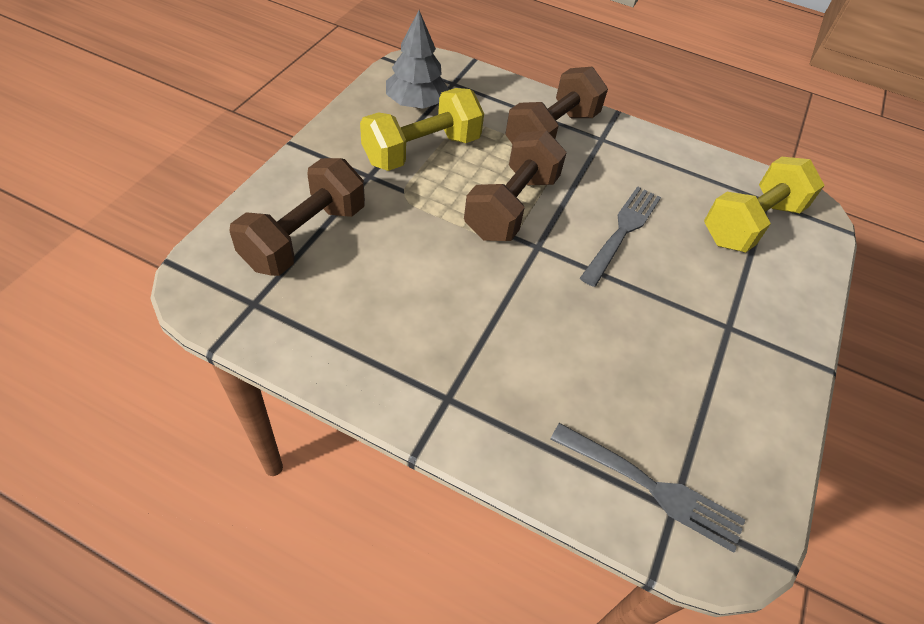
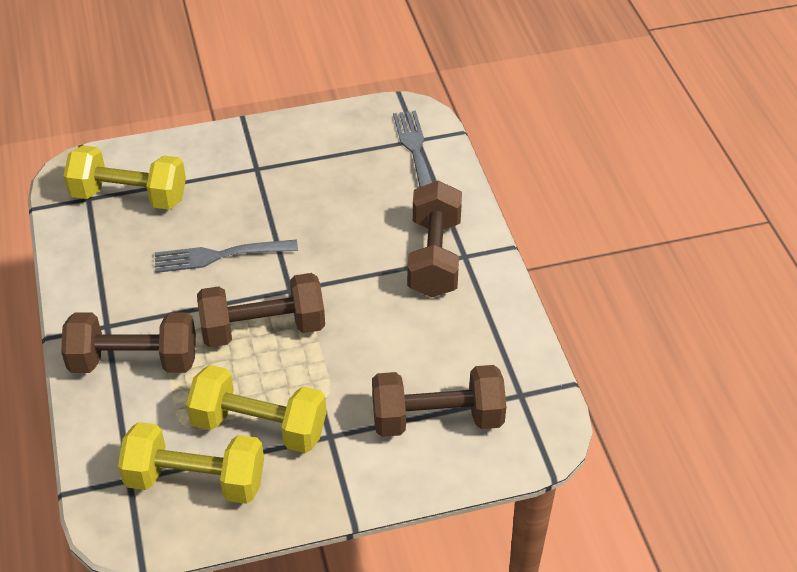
camera: 125 degrees left, 5 degrees down
grey tree [386,10,449,109] -> yellow dumbbell [118,422,264,504]
none -> brown dumbbell [407,181,462,297]

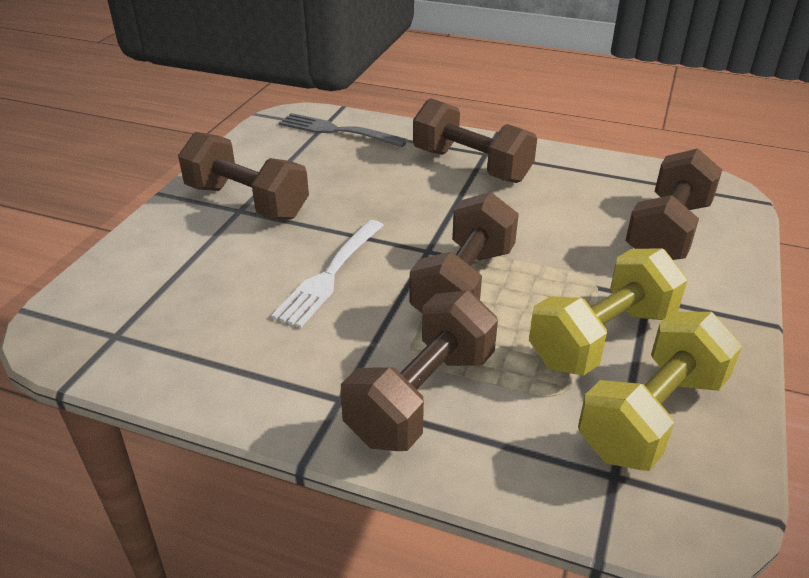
camera: 55 degrees left, 10 degrees down
yellow dumbbell [64,145,186,210] -> none
grey fork [155,240,298,273] -> white fork [271,220,384,328]
none -> brown dumbbell [178,132,309,220]

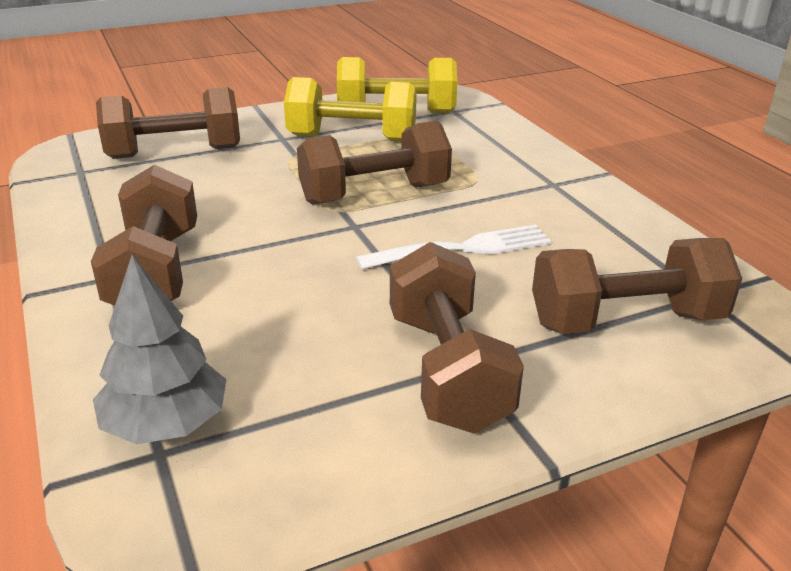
camera: 135 degrees left, 5 degrees down
grey fork [279,113,408,147] -> grey tree [93,255,226,444]
brown dumbbell [341,290,498,451] -> brown dumbbell moved to [532,238,742,334]

